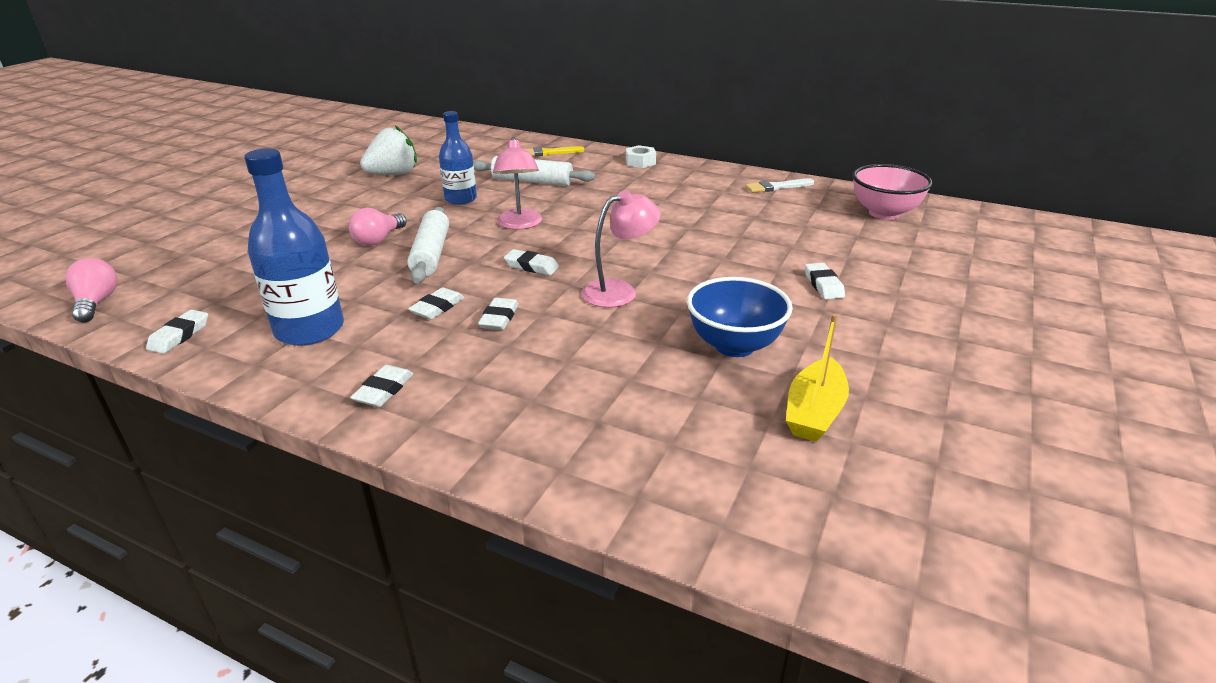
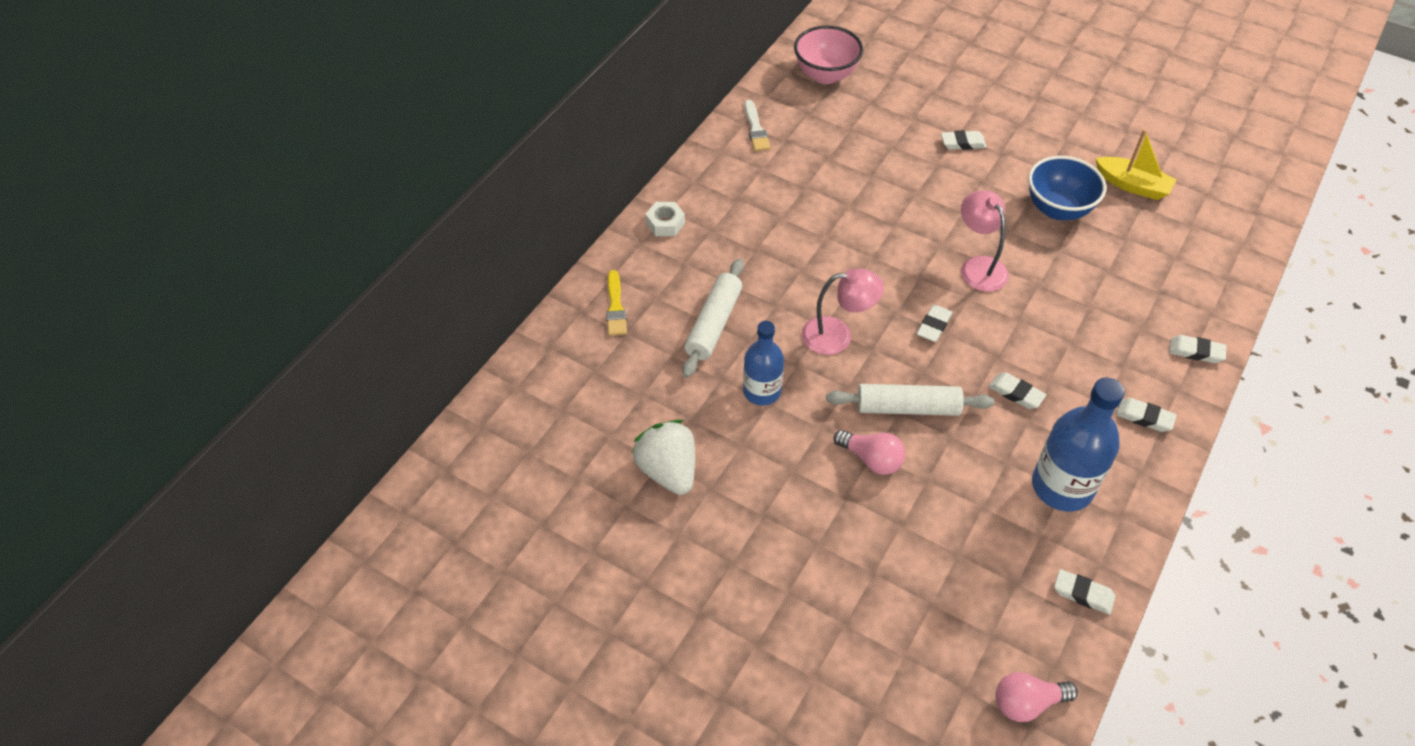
camera: 85 degrees left, 20 degrees up
white eraser [478,298,519,330] -> white eraser moved to [1169,335,1226,363]

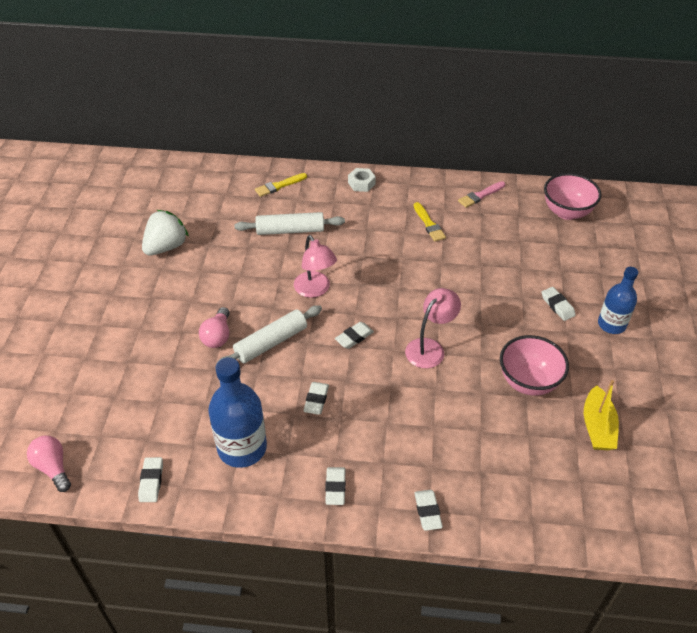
camera: 65 degrees right, 5 degrees down
blue bottle [743,321,784,405] -> blue bottle moved to [598,267,638,334]
white brush [744,100,771,151] -> pink brush [458,181,505,208]
white rolling pin [826,384,994,416] -> white rolling pin turned 75 degrees clockwise [216,305,322,364]
white eraser [916,304,953,342] -> white eraser turned 45 degrees counterclockwise [335,322,374,349]
blue bowl [1028,156,1106,220] -> pink bowl [500,335,569,396]
none -> yellow brush [414,202,446,242]

